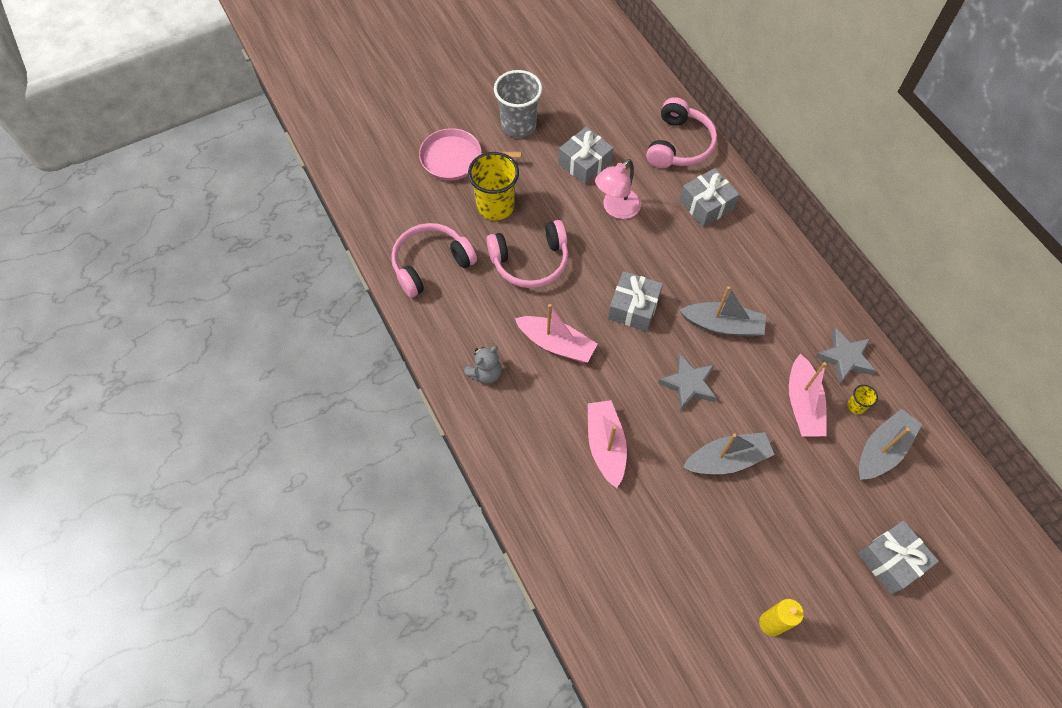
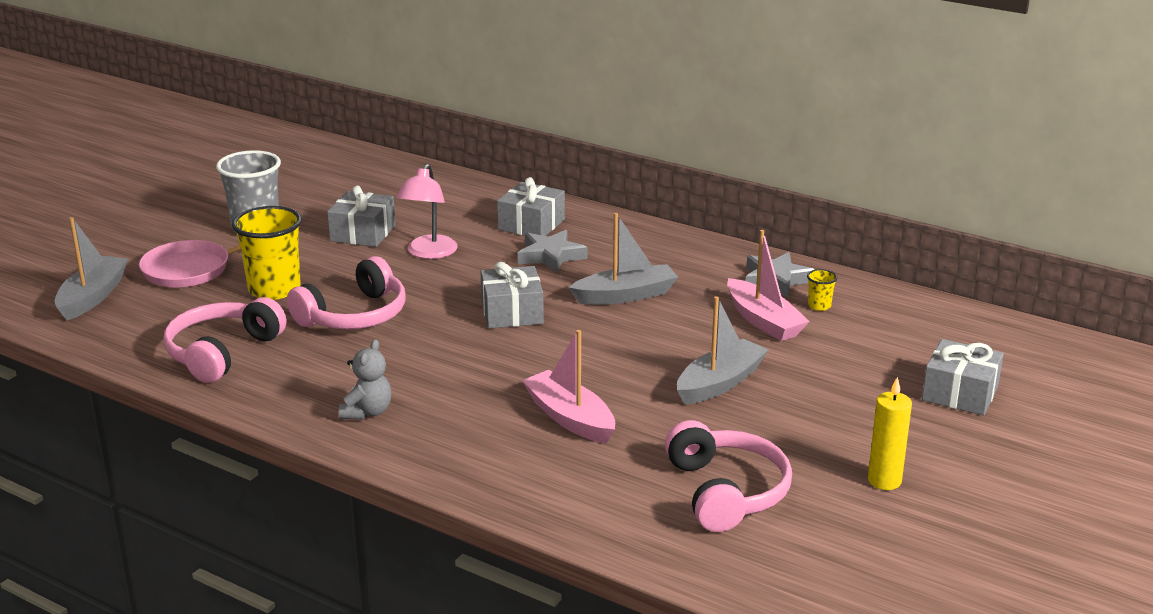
camera: 30 degrees left, 35 degrees down
pink boat [515,304,597,363] -> none
pink headphones [646,97,717,168] -> pink headphones moved to [665,420,792,532]
grey star [658,354,717,411] -> grey star moved to [518,230,587,273]
grey boat [859,408,922,480] -> grey boat moved to [54,217,128,321]

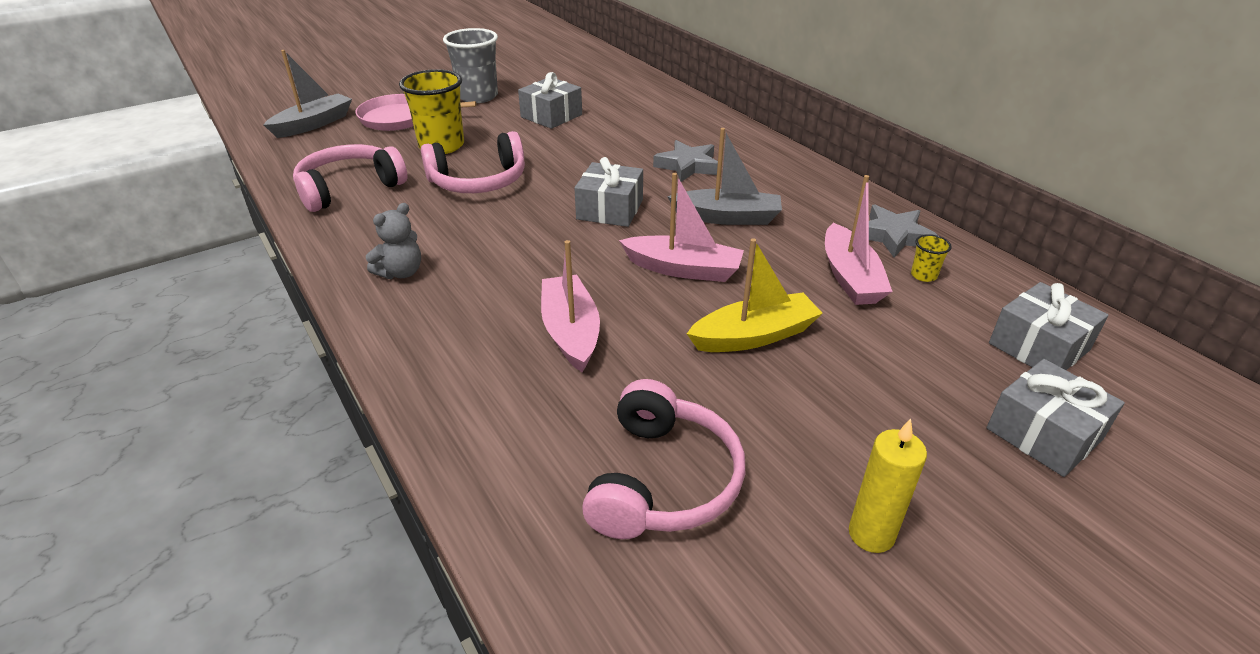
camera: 25 degrees right, 10 degrees up
pink lamp [396,164,458,259] -> none
grey gift [497,177,565,236] -> grey gift moved to [989,282,1108,370]
grey boat [677,296,768,405] -> yellow boat [687,238,823,352]
none -> pink boat [619,173,744,282]

